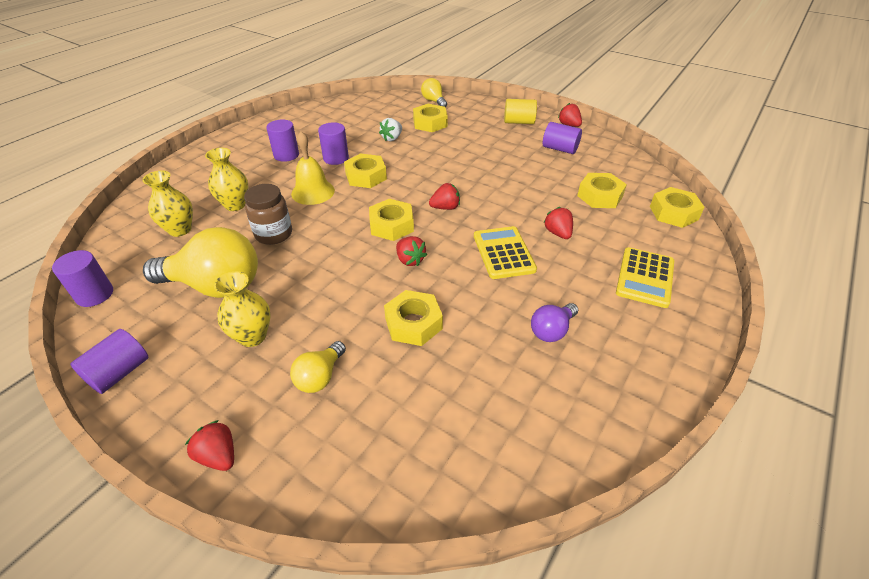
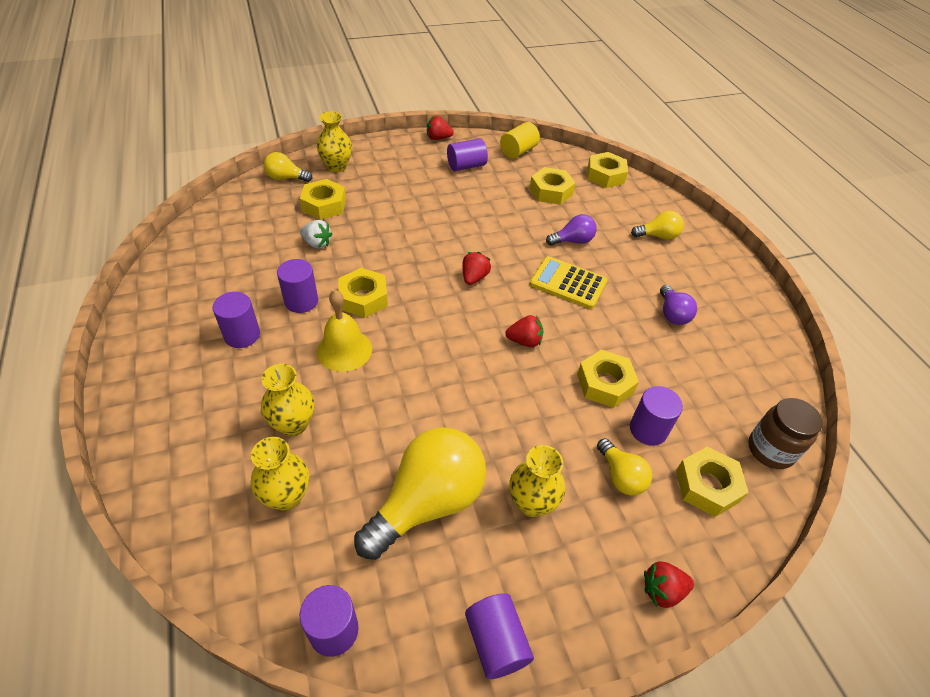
camera: 55 degrees left, 5 degrees up
brown jar [244,184,292,245] -> brown jar moved to [748,398,822,469]
yellow nut [369,199,414,241] -> yellow nut moved to [676,446,749,517]
white strawberry [379,118,402,141] -> white strawberry turned 45 degrees counterclockwise [300,220,332,249]
yellow cylinder [504,99,537,124] -> yellow cylinder moved to [500,122,540,159]
red strawberry [543,207,573,239] -> purple light bulb [546,214,597,246]
yellow calculator [616,247,674,308] -> yellow light bulb [631,211,684,240]
none -> yellow vase [317,111,352,172]
none -> purple cylinder [630,386,683,446]

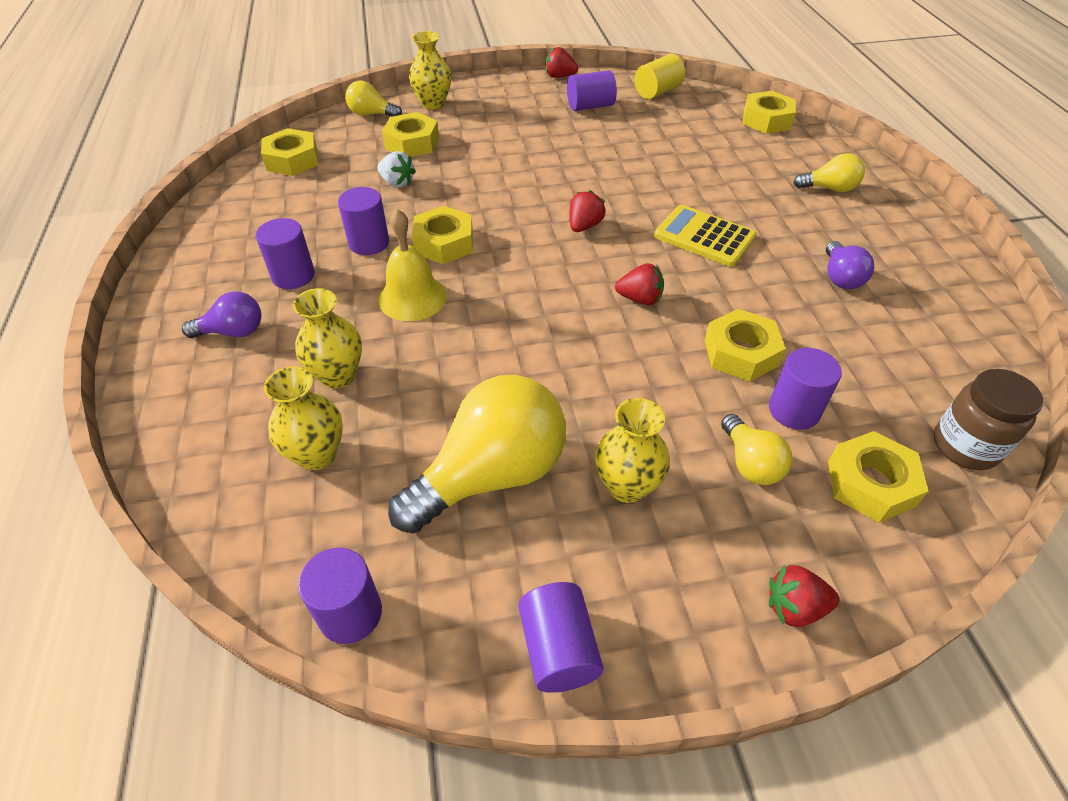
camera: 10 degrees right, 0 degrees up
yellow nut [530,167,575,205] -> yellow nut moved to [261,128,318,176]
purple light bulb [546,214,597,246] -> purple light bulb moved to [182,292,262,338]

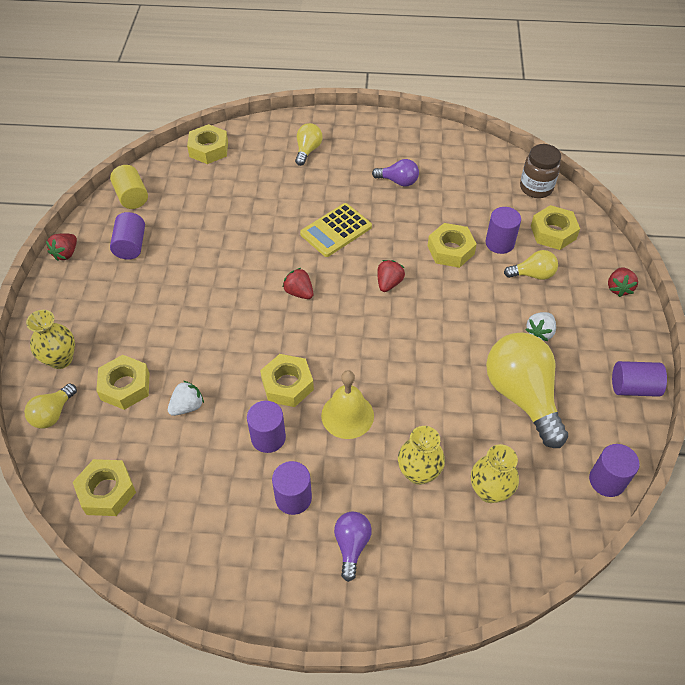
camera: 75 degrees left, 5 degrees up
yellow vase [595,398,670,503] -> white strawberry [525,312,556,341]

